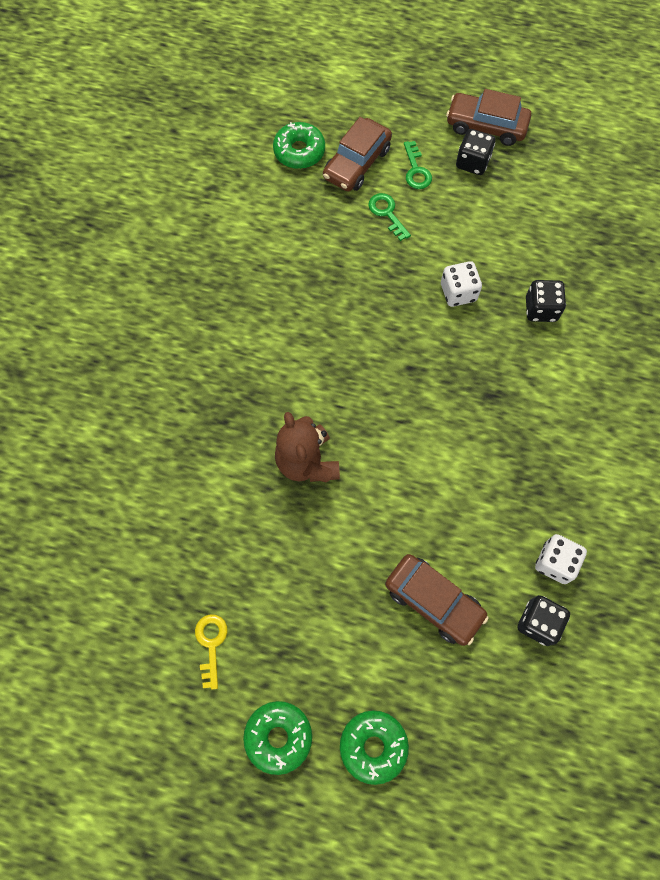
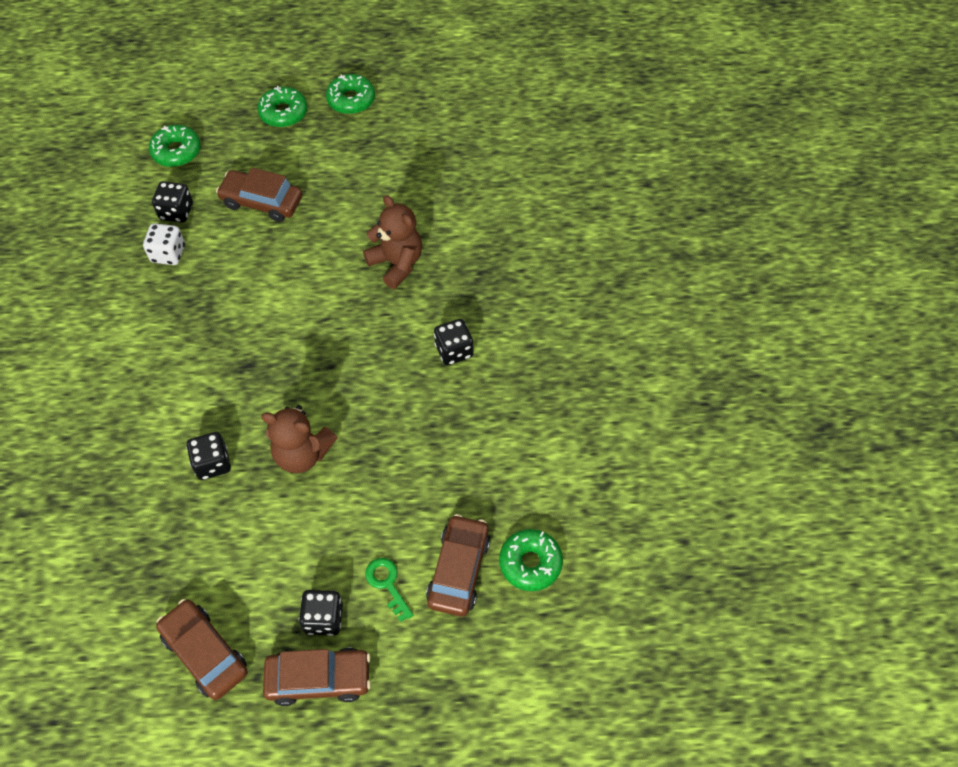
camera: 160 degrees right, 10 degrees down
yellow key [195,614,228,690] -> none
green key [368,193,411,241] -> none
white dice [441,261,482,307] -> brown teddy bear [261,405,338,473]
none -> green donut [149,125,201,167]
none -> brown car [156,599,248,700]
none -> black dice [434,319,473,365]

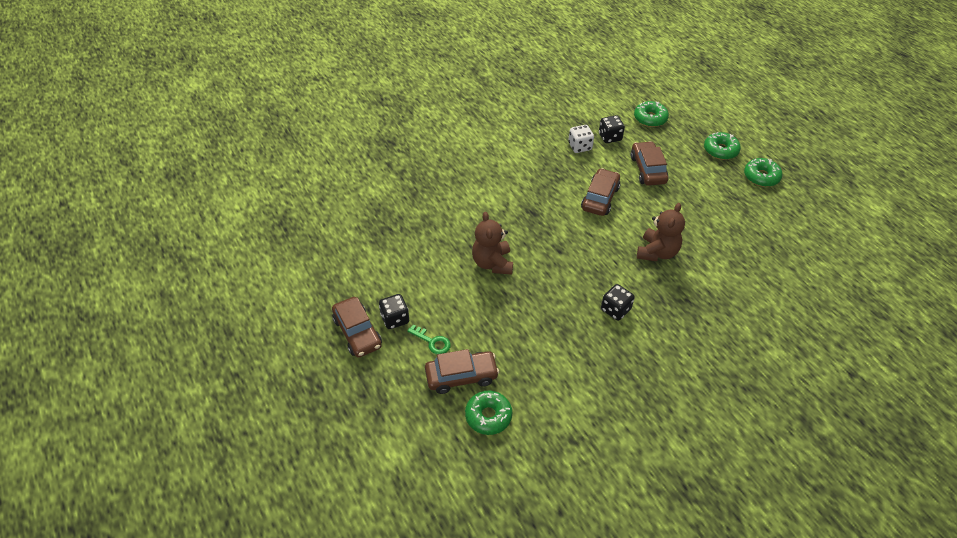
camera: 65 degrees right, 10 degrees down
brown car [156,599,248,700] -> brown car moved to [581,168,621,216]
black dice [186,432,231,480] -> none
green key [365,558,413,622] -> green key turned 90 degrees clockwise [407,324,451,354]

